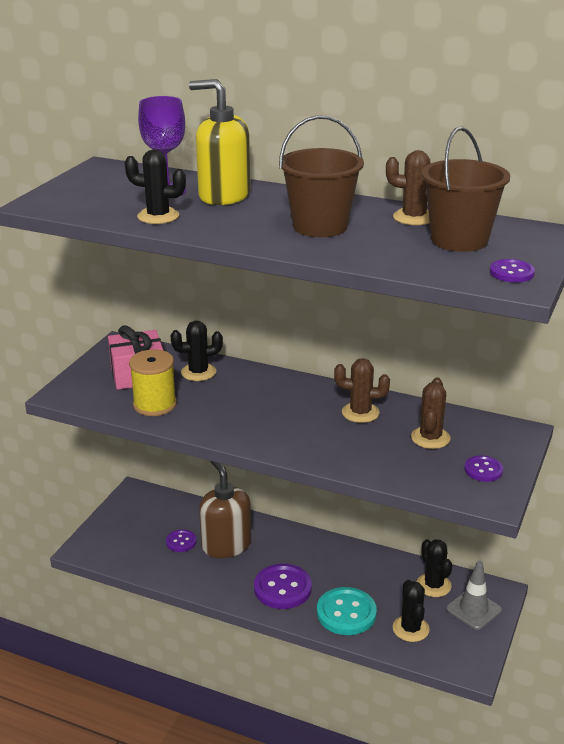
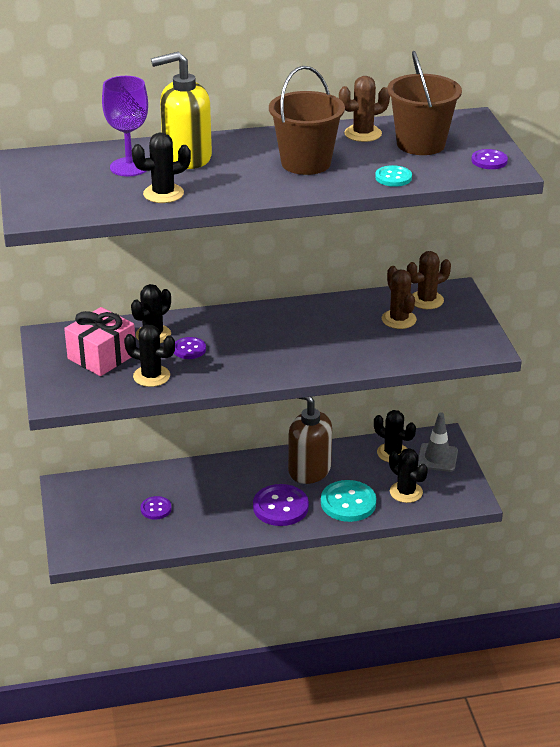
camera: 35 degrees left, 5 degrees up
yellow spool [129,349,177,416] -> black cactus [124,325,175,387]
brown soap dispenser [199,461,251,558] -> brown soap dispenser moved to [288,397,332,484]
brown cactus [334,358,390,423] -> brown cactus moved to [407,251,451,309]
purple button [464,455,503,482] -> purple button moved to [174,337,206,359]
none -> turquoise button [375,165,412,187]

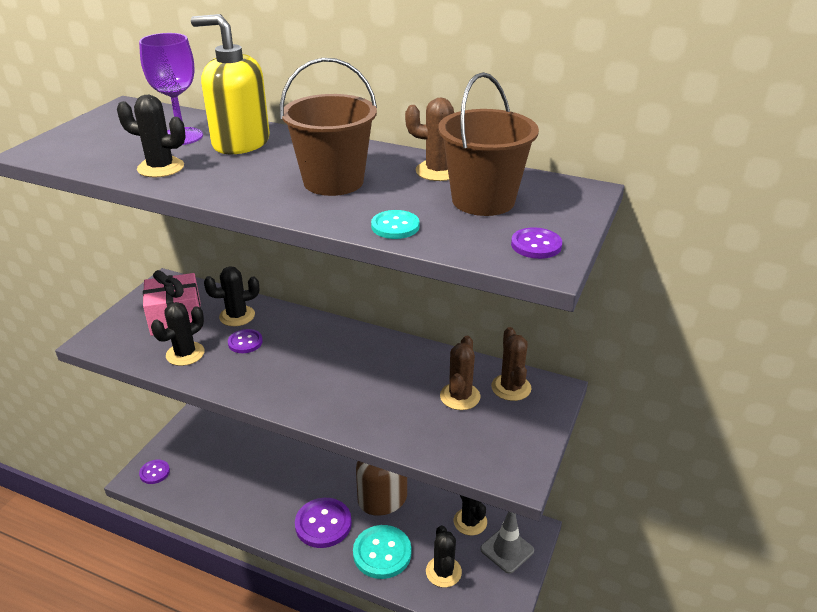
camera: 35 degrees right, 0 degrees up
black cactus [124,325,175,387] -> black cactus turned 75 degrees clockwise [151,302,204,366]
purple button [140,496,172,520] -> purple button moved to [139,460,170,484]
brown cactus [407,251,451,309] -> brown cactus turned 75 degrees clockwise [491,327,532,401]

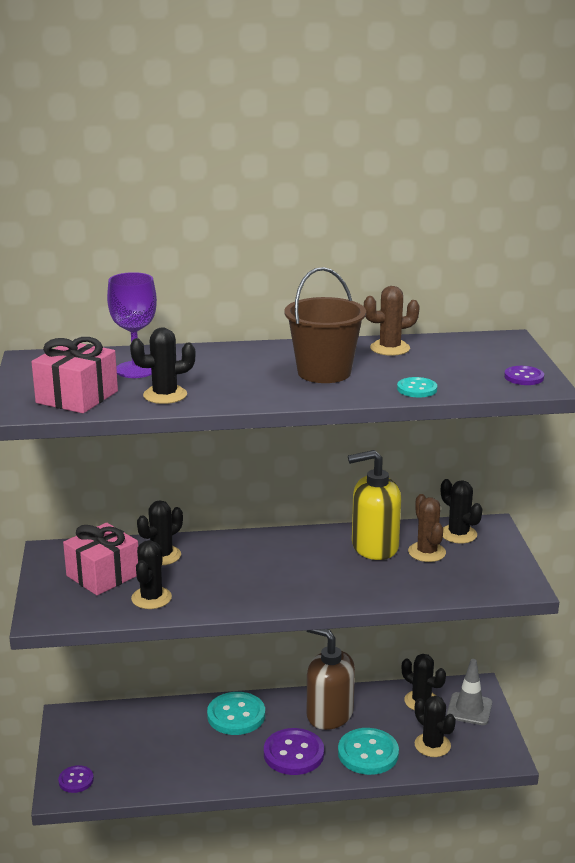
camera: 30 degrees left, 10 degrees down
yellow soap dispenser [191,14,270,154] -> yellow soap dispenser moved to [348,450,401,560]
purple button [228,329,263,353] -> none
brown bucket [438,72,539,216] -> none
brown cactus [491,327,532,401] -> black cactus [441,479,482,543]
none -> pink gift [32,337,118,413]
none -> turquoise button [207,692,265,735]

